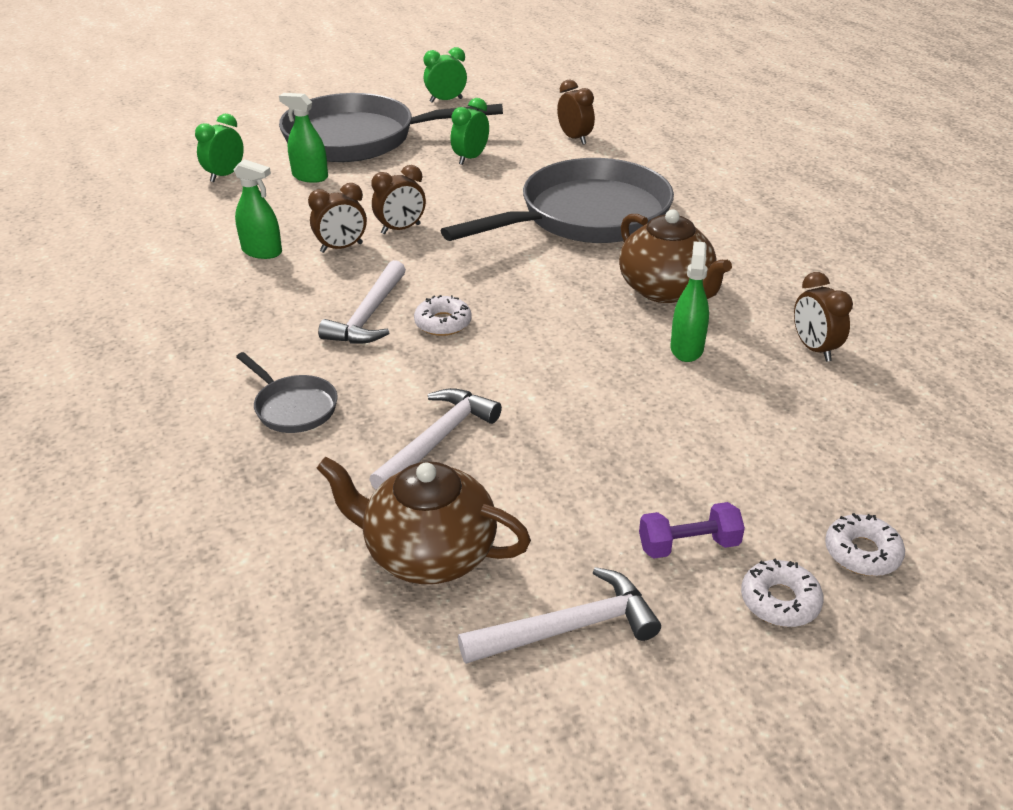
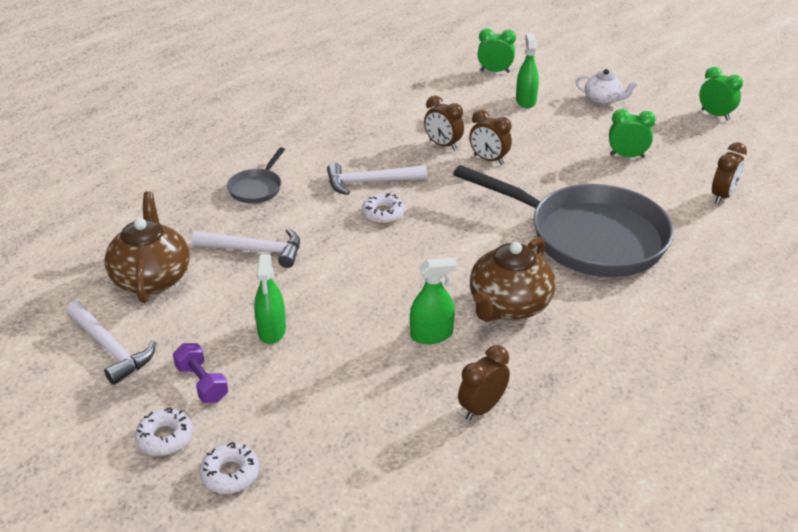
camera: 65 degrees right, 0 degrees up
green spray bottle [233,159,282,259] -> green spray bottle moved to [254,254,286,344]
grey pan [279,93,503,162] -> white teapot [576,69,638,106]

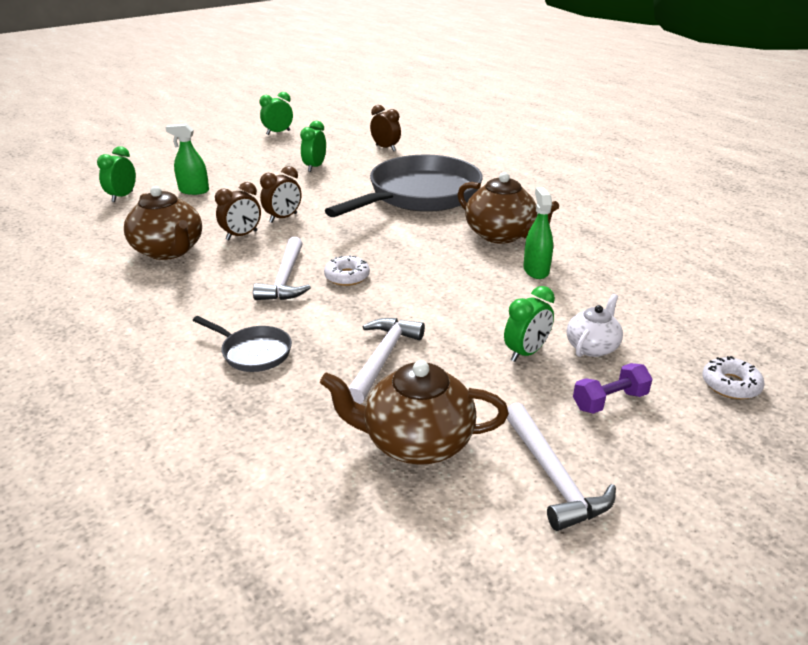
camera: 80 degrees left, 5 degrees down
white hammer [66,301,156,385] -> white hammer turned 105 degrees clockwise [507,403,616,531]
white donut [135,407,193,456] -> none
green spray bottle [254,254,286,344] -> green clock [504,286,555,362]
brown clock [458,345,510,421] -> none
white teapot [576,69,638,106] -> white teapot moved to [567,294,623,357]
none -> brown teapot [124,186,202,260]

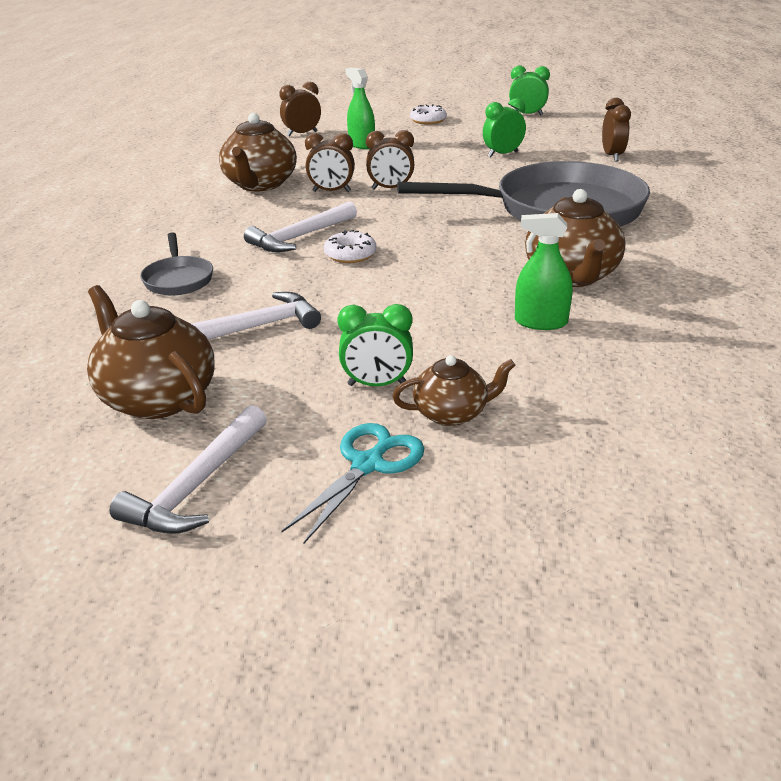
camera: 45 degrees right, 0 degrees up
green clock [97,146,136,202] -> brown clock [279,82,321,136]
green spray bottle [523,187,553,279] -> green spray bottle turned 120 degrees counterclockwise [515,213,573,330]
white teapot [567,294,623,357] -> brown teapot [392,355,516,426]
purple dumbbell [573,363,652,414] -> turquoise scissors [282,423,424,543]
white donut [702,356,765,399] -> white donut moved to [410,104,447,124]

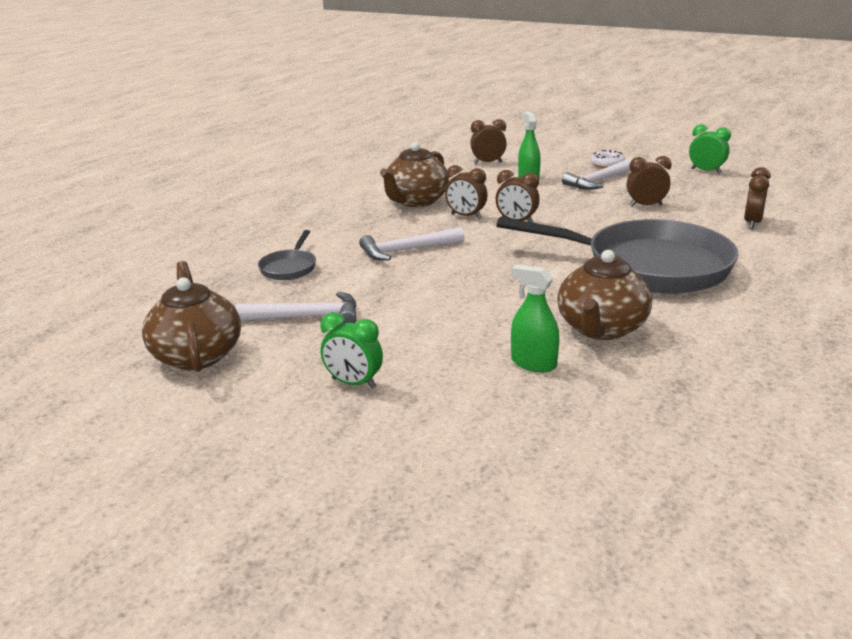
camera: 25 degrees right, 5 degrees down
white hammer [110,405,267,534] -> white hammer moved to [562,158,632,190]
turquoise scissors [282,423,424,543] -> none
white donut [324,230,377,263] -> none
brown teapot [392,355,516,426] -> none
green clock [483,98,526,157] -> brown clock [627,156,672,207]

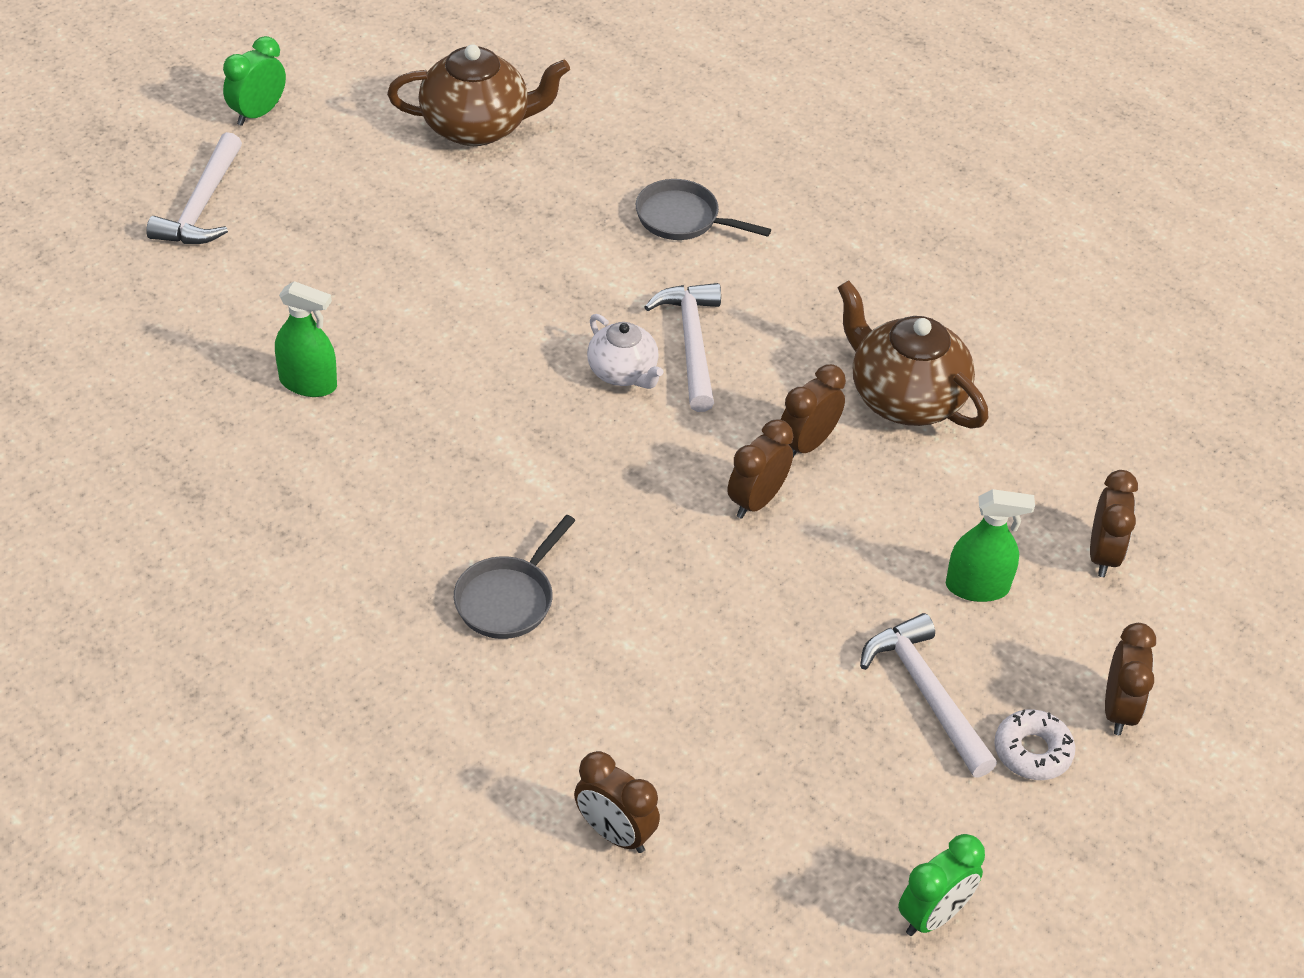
camera: 100 degrees right, 20 degrees up
white hammer [235,292,357,324] -> white hammer moved to [146,132,242,244]
green clock [320,313,383,389] -> green clock moved to [223,36,286,126]
grey pan [496,217,739,293] -> grey pan [454,515,576,639], size x0.42
green spray bottle [511,264,559,372] -> green spray bottle turned 60 degrees clockwise [275,281,337,397]
brown teapot [557,250,652,340] -> none
brown clock [627,156,672,207] -> brown clock moved to [1105,623,1156,735]
none -> white teapot [587,314,663,389]

